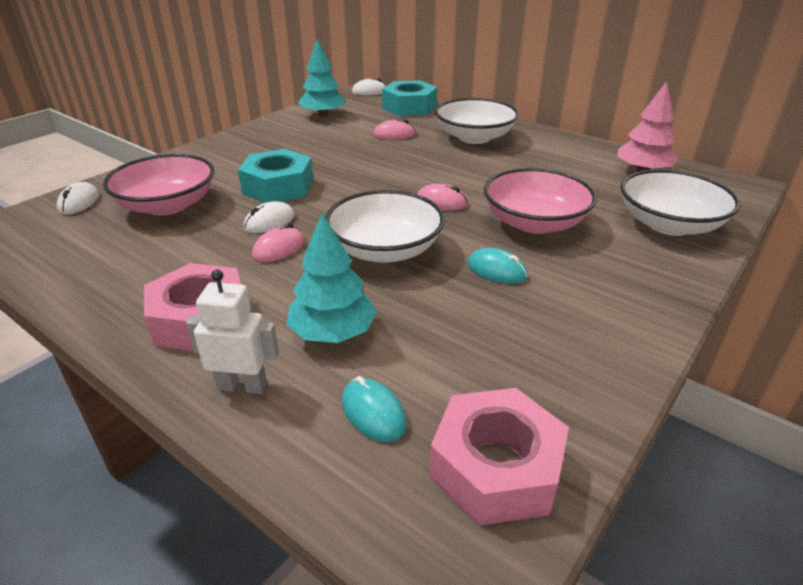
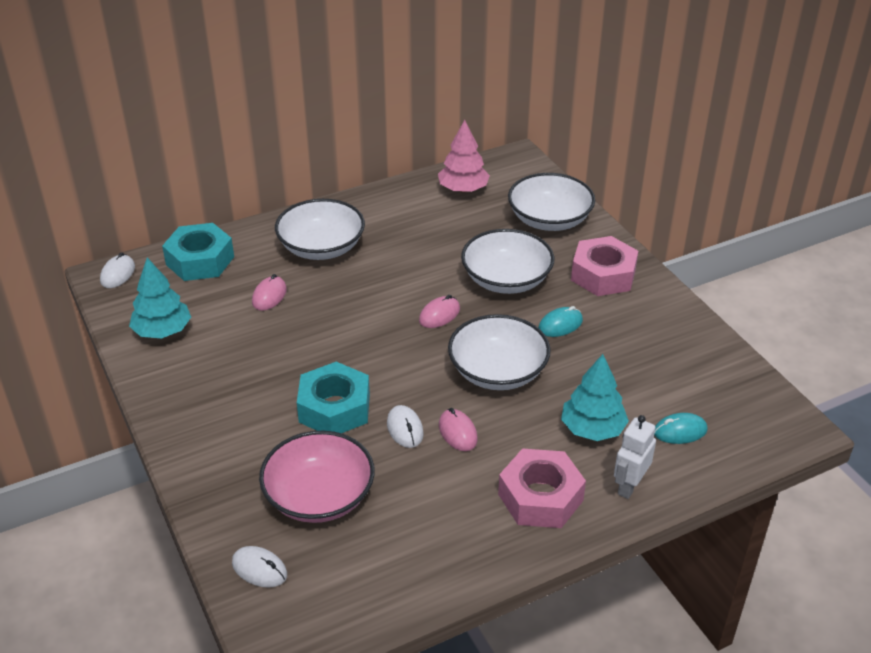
camera: 65 degrees left, 5 degrees up
pink nut [429,388,569,526] -> pink nut moved to [571,236,638,296]
pink bowl [484,168,597,234] -> white bowl [461,229,554,294]

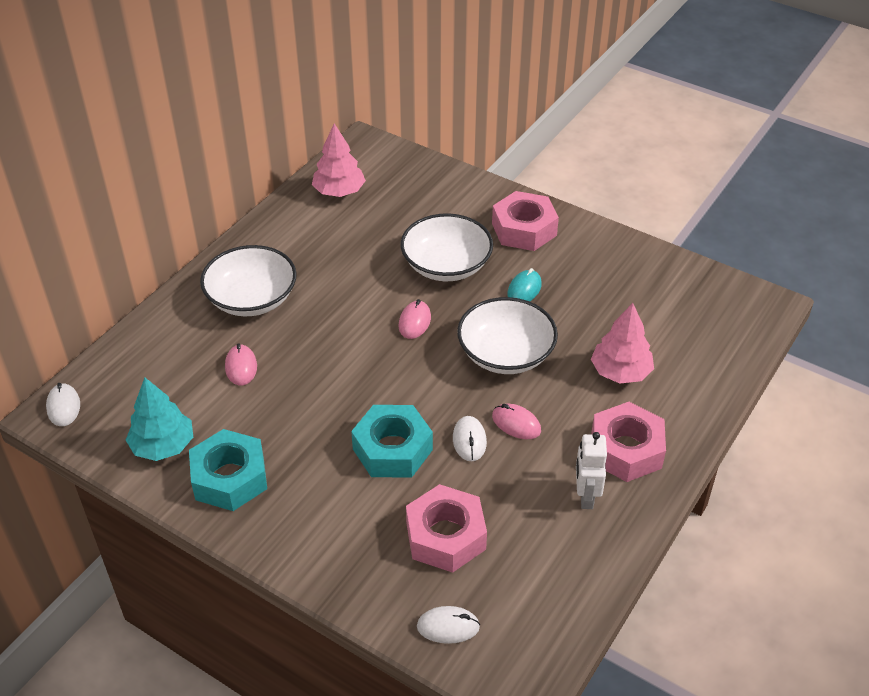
camera: 30 degrees left, 5 degrees up
turquoise nut [162,223,234,281] -> turquoise nut moved to [189,429,267,511]
pink bowl [259,431,375,523] -> pink nut [406,484,487,573]
white mouse [387,405,424,448] -> white mouse turned 45 degrees clockwise [453,416,487,461]
white bowl [508,173,595,231] -> none
turquoise tree [561,354,629,441] -> pink tree [591,303,654,383]
white robot [614,415,656,499] -> white robot moved to [576,432,607,509]
turquoise mouse [654,413,708,444] -> none

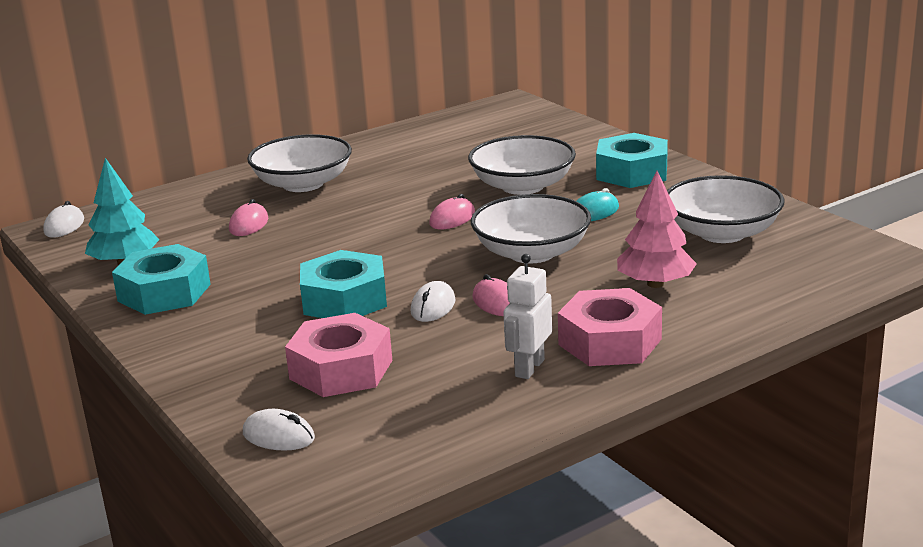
camera: 25 degrees right, 20 degrees down
pink tree [312,124,366,197] -> none
pink nut [492,191,559,251] -> turquoise nut [596,133,668,188]
none -> white bowl [667,175,785,243]

